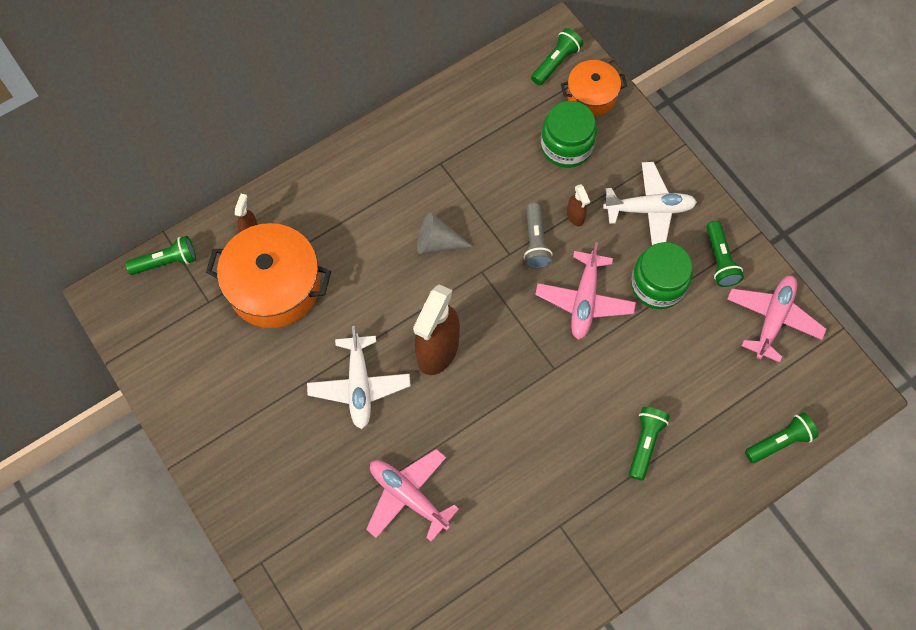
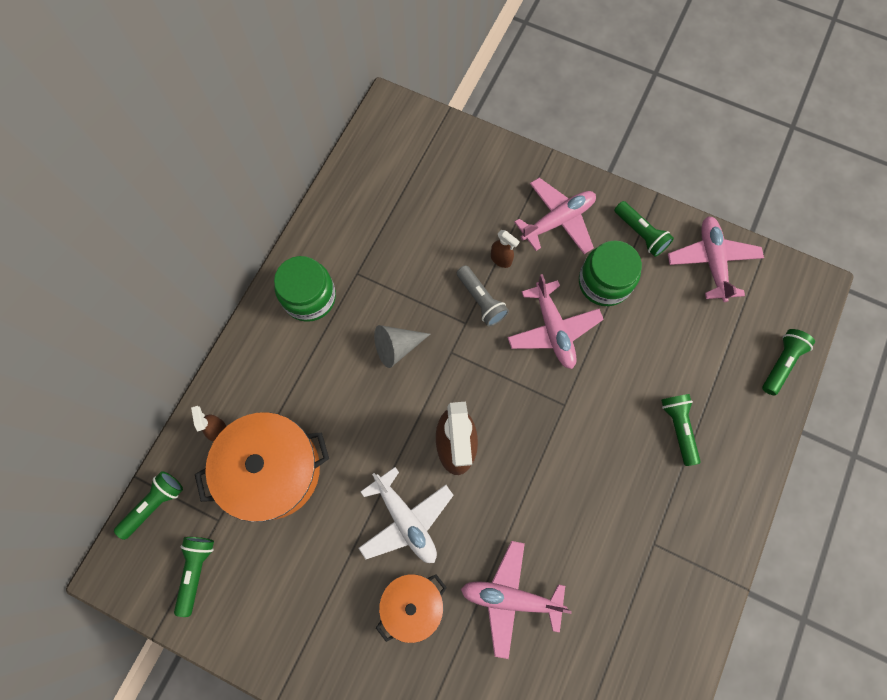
camera: 30 degrees left, 5 degrees up
green flashlight [531,28,583,85] -> green flashlight moved to [174,537,214,617]
green jar [541,101,597,168] -> green jar moved to [274,256,336,322]
orange pot [561,60,627,116] -> orange pot moved to [376,574,447,643]
white plane [603,162,697,245] -> pink plane [514,178,596,254]

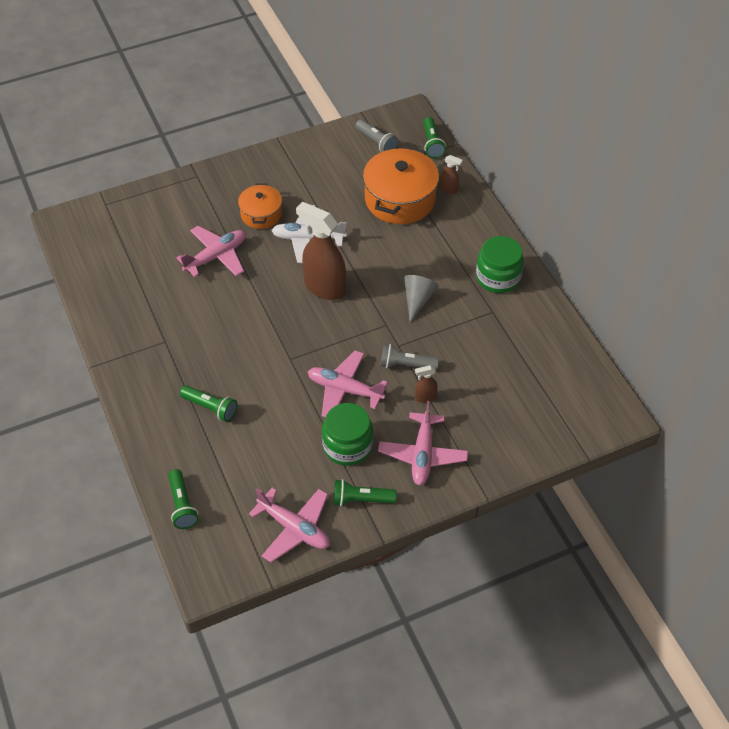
camera: 130 degrees right, 20 degrees down
green flashlight [174,537,214,617] -> grey flashlight [356,119,398,152]

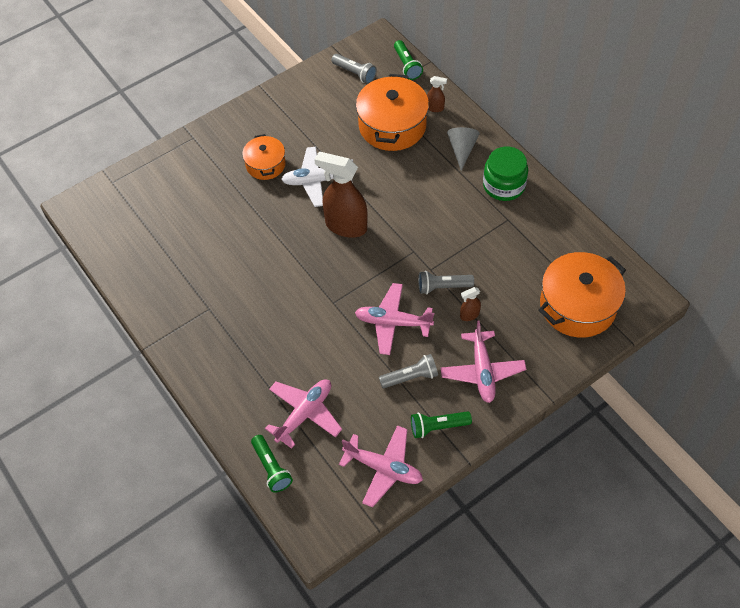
camera: 10 degrees left, 5 degrees up
pink plane [176,226,246,277] -> pink plane moved to [265,379,342,449]
green flashlight [180,385,237,422] -> none
green jar [322,403,373,466] -> grey flashlight [379,354,438,388]
grey cone [404,275,439,322] -> grey cone moved to [447,127,480,171]
none -> orange pot [538,252,626,338]

